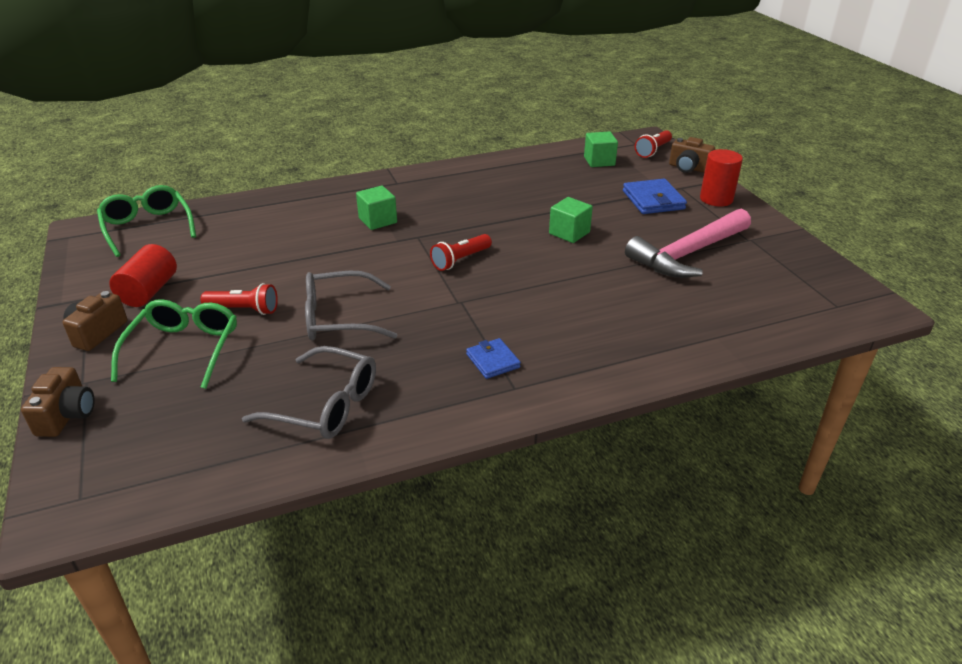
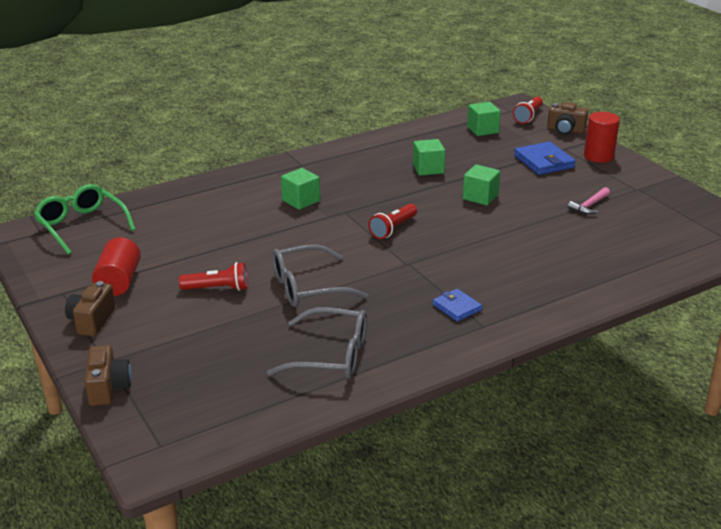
camera: 10 degrees left, 5 degrees down
green glasses [111,299,237,389] -> none
pink hammer [625,209,751,278] -> pink hammer [568,187,610,214], size x0.43
none -> green cube [413,139,445,176]

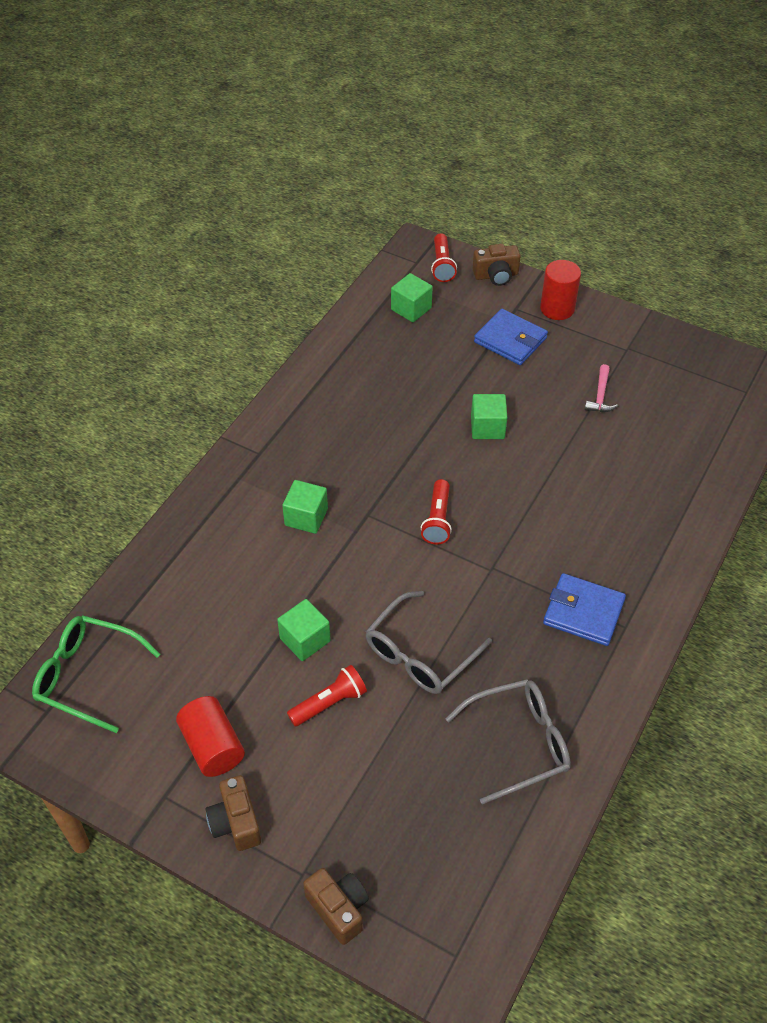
camera: 30 degrees left, 20 degrees up
green cube [413,139,445,176] -> green cube moved to [277,599,331,661]
blue wallet [432,289,482,322] -> blue wallet [543,573,626,646], size x1.61

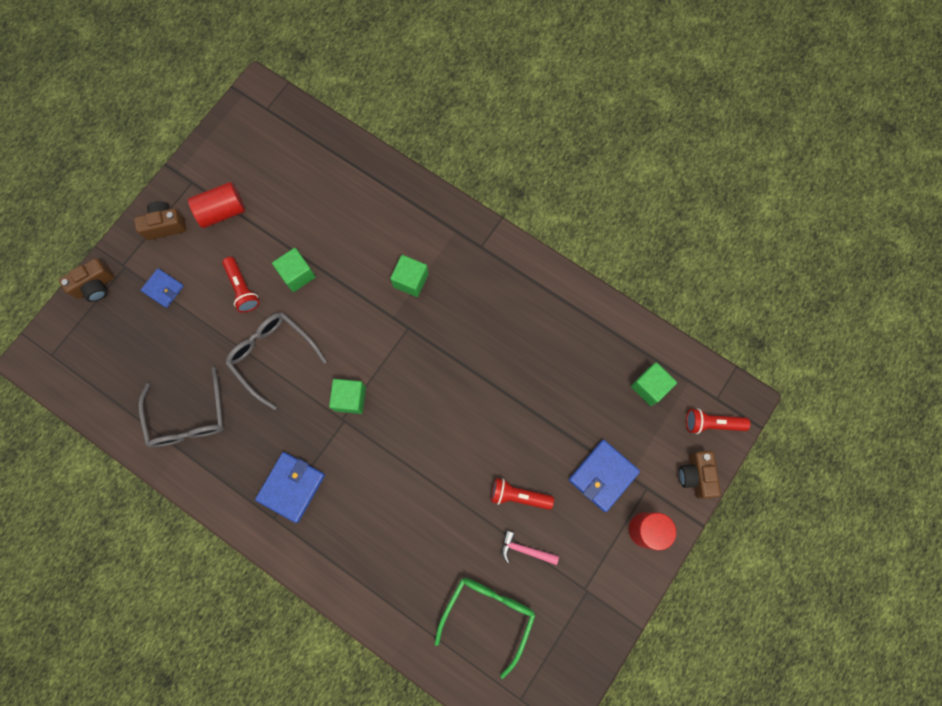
camera: 95 degrees right, 25 degrees up
green glasses [32,615,160,733] -> green glasses moved to [435,578,536,679]
red flashlight [421,479,452,545] -> red flashlight moved to [491,478,554,510]
green cube [471,394,507,439] -> green cube moved to [329,379,366,414]
none -> blue wallet [141,268,184,308]

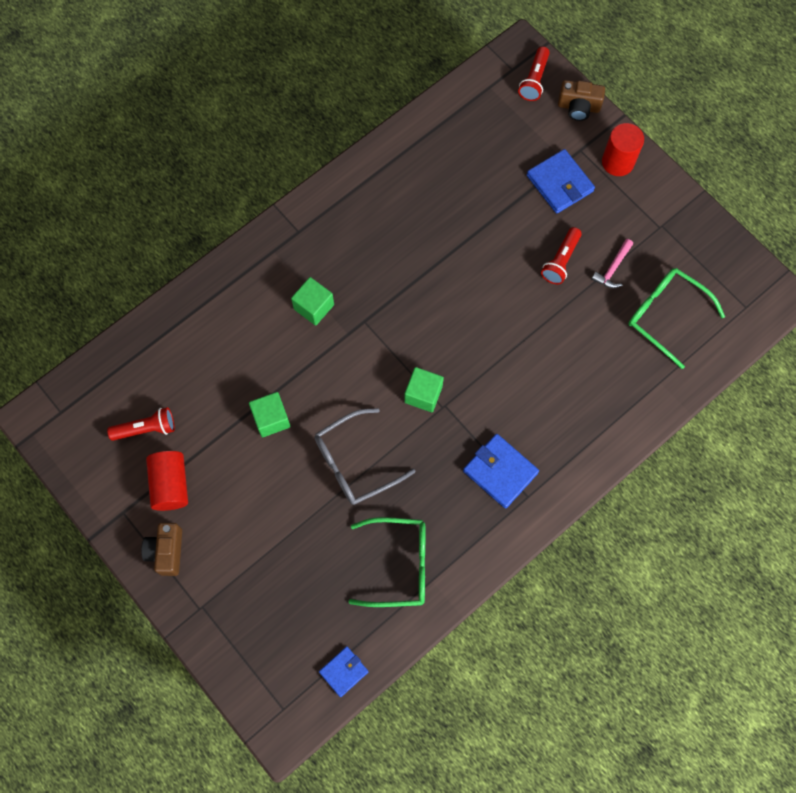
camera: 75 degrees left, 5 degrees down
brown camera [59,258,114,302] -> none
grey glasses [139,367,224,447] -> green glasses [348,517,425,607]
blue wallet [141,268,184,308] -> blue wallet moved to [319,646,369,697]
red flashlight [222,257,260,313] -> red flashlight moved to [107,407,175,441]
green cube [631,362,677,406] -> none

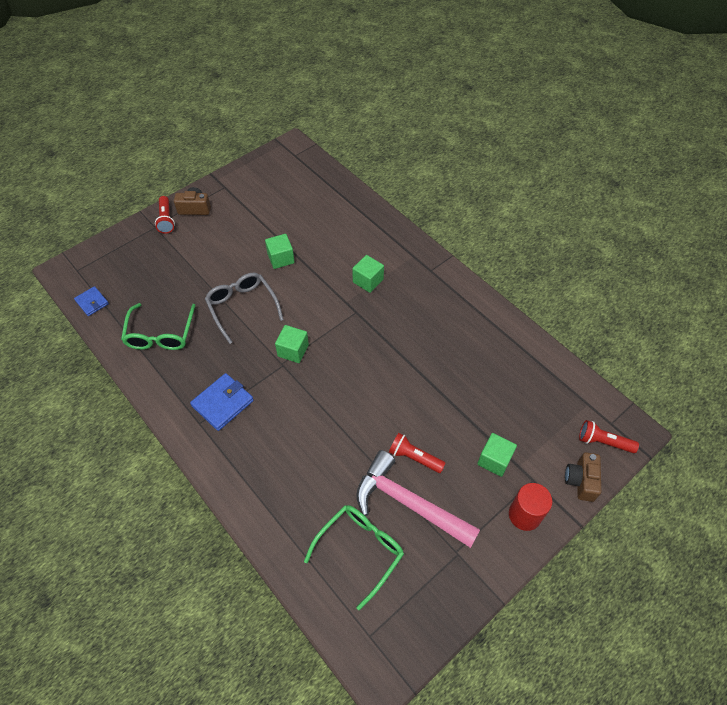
camera: 90 degrees right, 15 degrees down
red flashlight [107,407,175,441] -> red flashlight moved to [155,196,175,234]
red cylinder [146,451,188,511] -> none
blue wallet [527,149,595,214] -> green cube [477,433,517,477]
pink hammer [592,239,633,288] -> pink hammer [356,450,480,548], size x2.35

